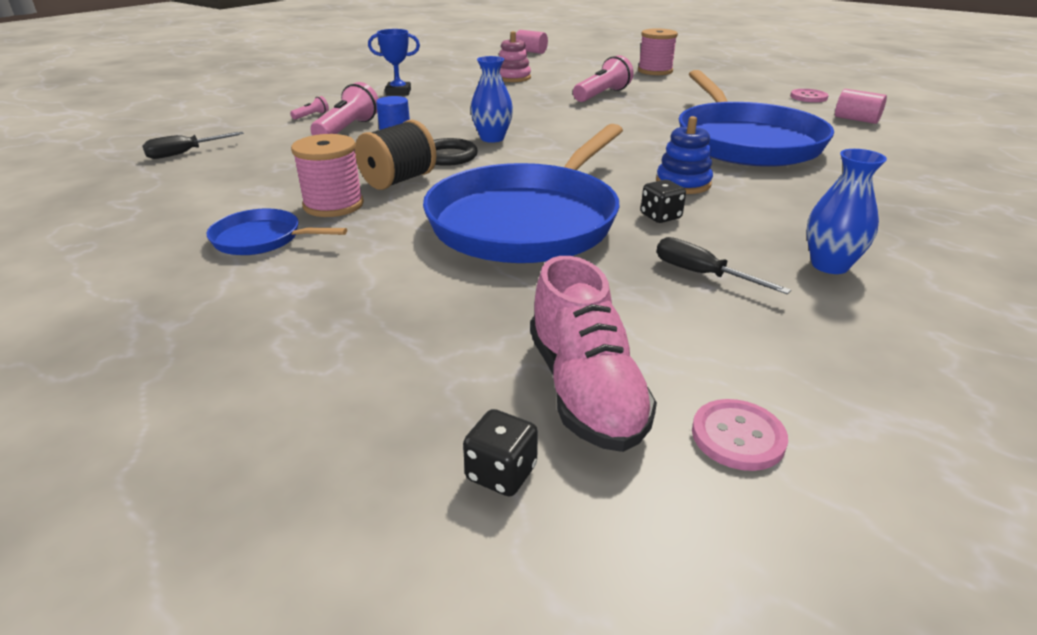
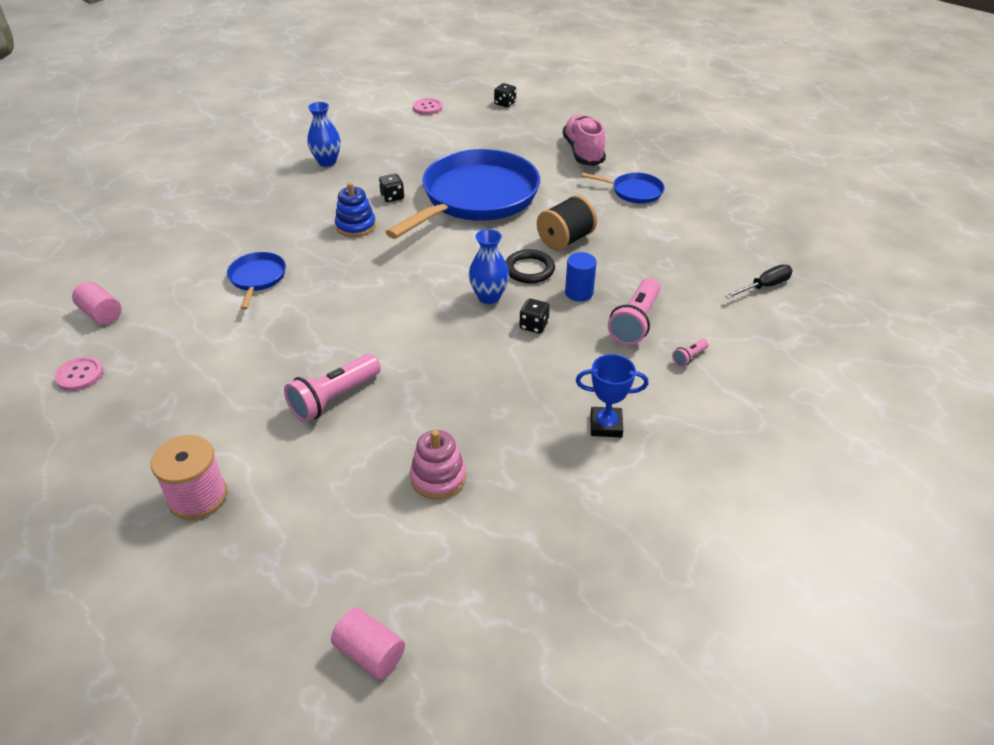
camera: 175 degrees left, 10 degrees up
pink spool [291,134,364,217] -> none
pink shoe [530,256,657,452] -> pink shoe moved to [563,115,606,166]
black screwdriver [656,237,791,294] -> none
blue pan [679,70,834,167] -> blue pan [227,252,286,310], size x0.44
none -> black dice [519,298,550,334]

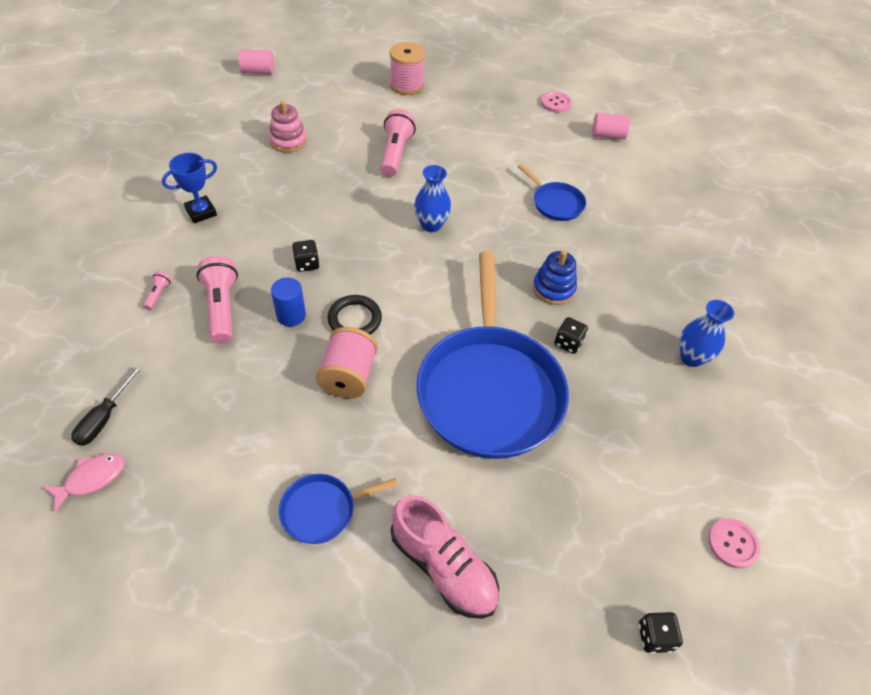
camera: 140 degrees right, 10 degrees up
blue vase [469,229,509,304] -> blue vase moved to [414,165,451,232]
black spool [537,195,597,251] -> pink spool [316,327,378,398]
none -> pink fish [43,453,125,513]

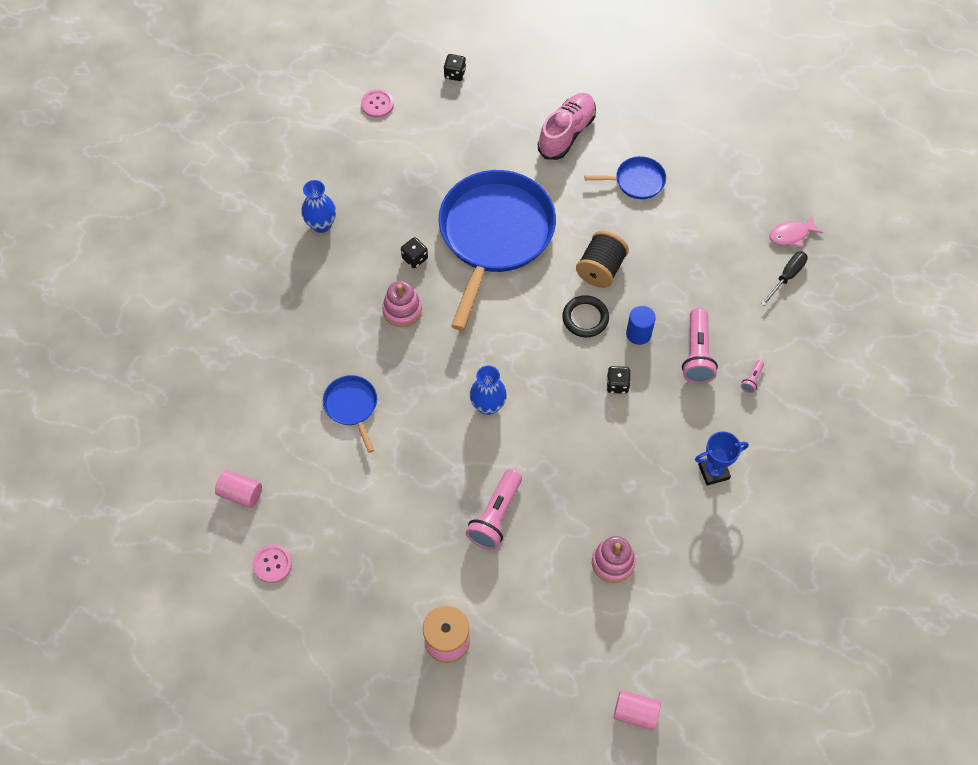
camera: 160 degrees left, 10 degrees up
pink spool [316,327,378,398] -> black spool [576,231,629,288]
pink shoe [391,495,499,619] -> pink shoe turned 60 degrees clockwise [538,93,596,160]
blue stacking toy [533,250,577,305] -> pink stacking toy [382,281,422,327]

